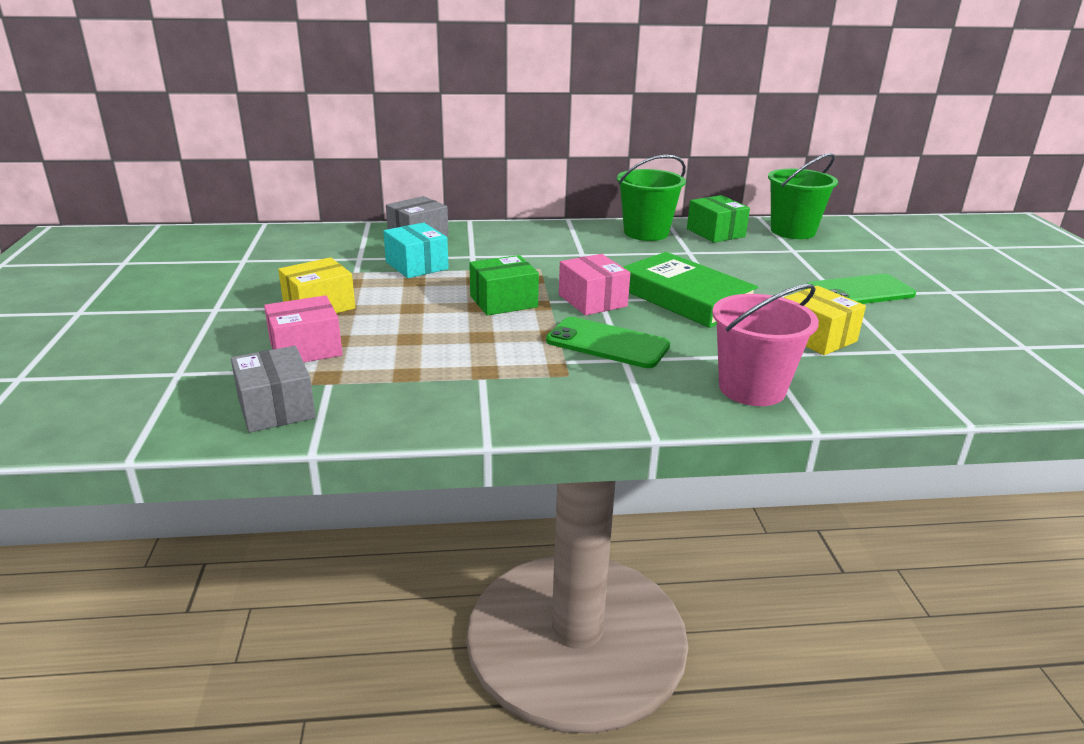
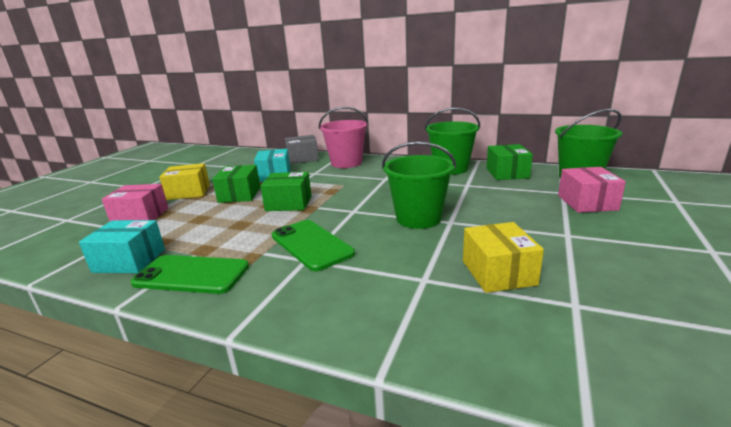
camera: 30 degrees right, 5 degrees down
grey box [231,346,316,433] -> none
pink box [559,254,630,315] -> pink box moved to [558,167,626,213]
green book [623,252,758,328] -> green bucket [382,141,456,229]
pink bucket [712,284,819,406] -> pink bucket moved to [319,107,368,168]
green phone [805,274,916,304] -> green phone moved to [131,255,249,294]
none -> turquoise box [79,220,165,273]
none -> green box [212,165,260,203]

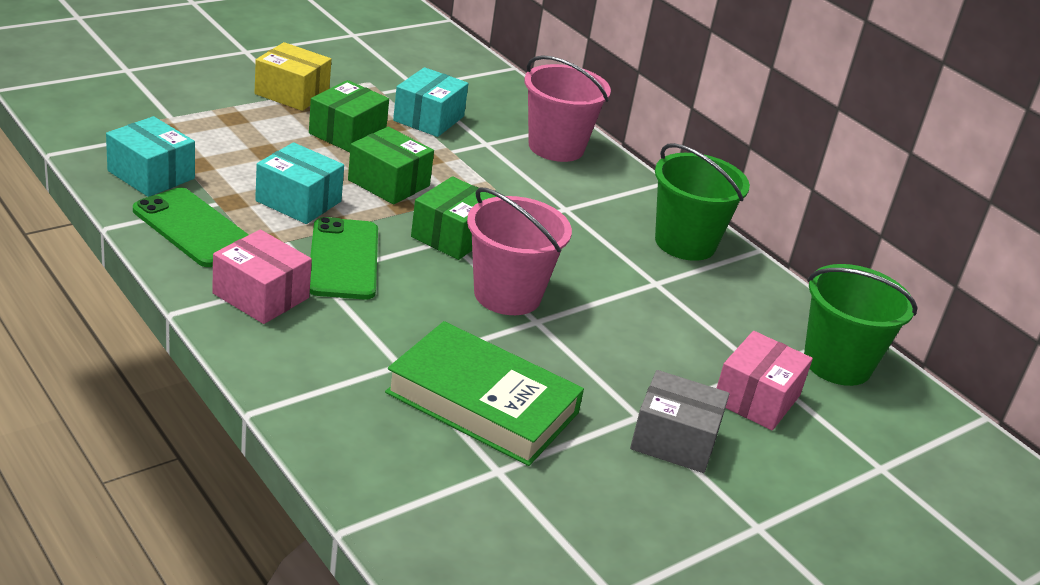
camera: 25 degrees right, 10 degrees up
pink box [102,184,168,221] -> pink box moved to [212,230,312,324]
grey box [285,135,319,164] -> grey box moved to [630,370,729,473]
green bucket [382,141,456,229] -> pink bucket [467,188,572,315]
yellow box [463,222,544,293] -> green book [385,321,584,466]
green box [487,144,533,180] -> green box moved to [411,176,496,260]
none -> turquoise box [255,142,344,224]

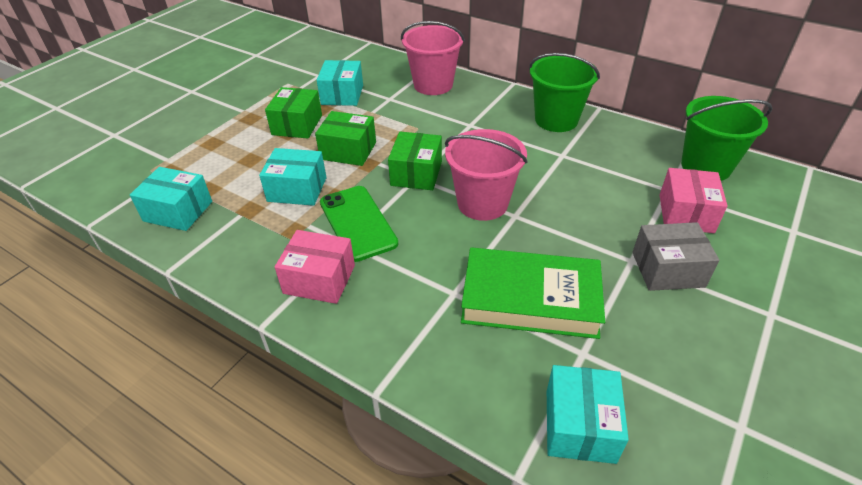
camera: 15 degrees left, 10 degrees up
green phone [133,187,249,267] -> none
yellow box [255,42,331,111] -> none
none -> turquoise box [547,365,629,464]

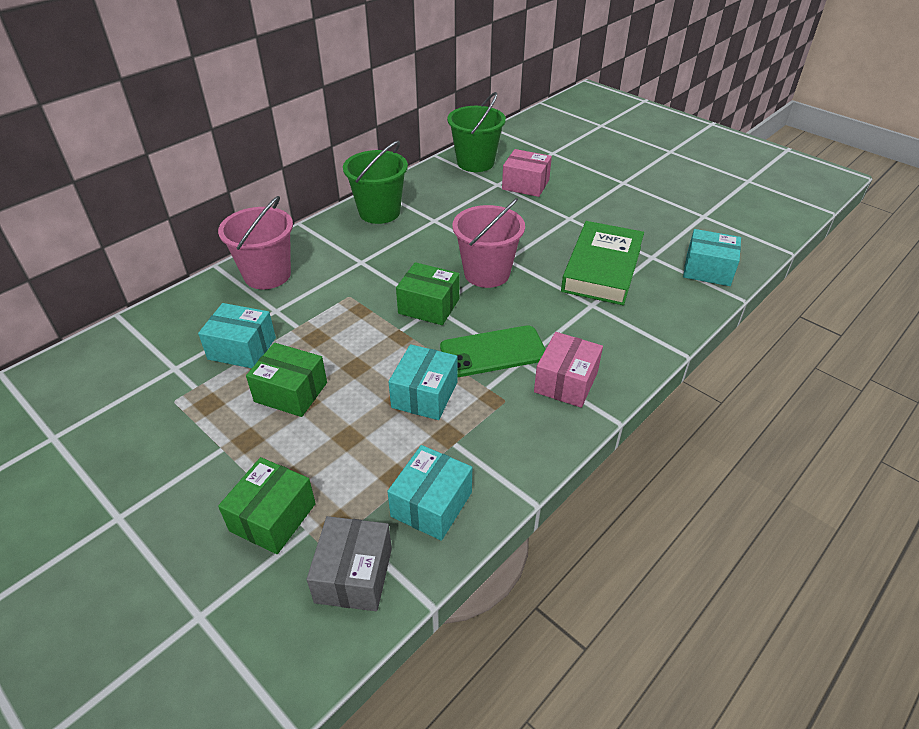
camera: 80 degrees left, 0 degrees up
green box [315,111,376,166] -> green box moved to [218,457,316,554]
grey box [632,222,719,291] -> grey box moved to [307,516,392,611]

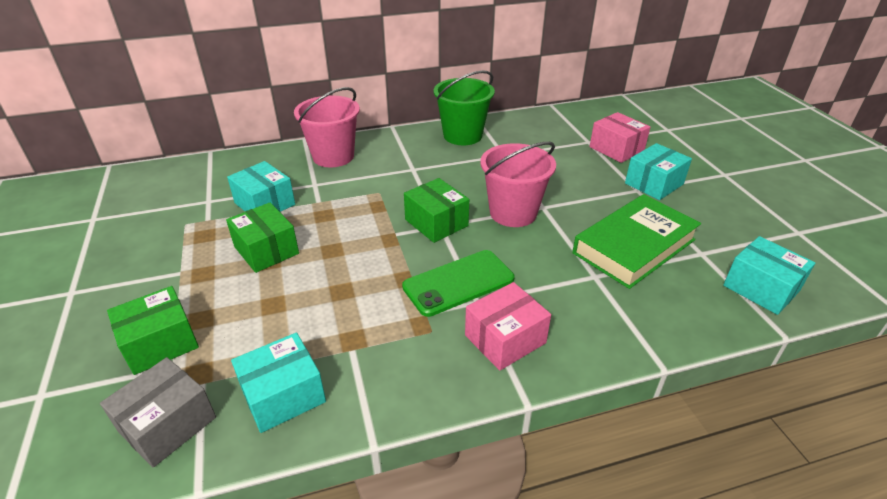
camera: 30 degrees right, 5 degrees down
turquoise box [389,344,458,420] -> turquoise box moved to [625,143,692,200]
green phone [440,325,546,377] -> green phone turned 45 degrees counterclockwise [402,250,514,317]
green bucket [447,92,506,172] -> none

